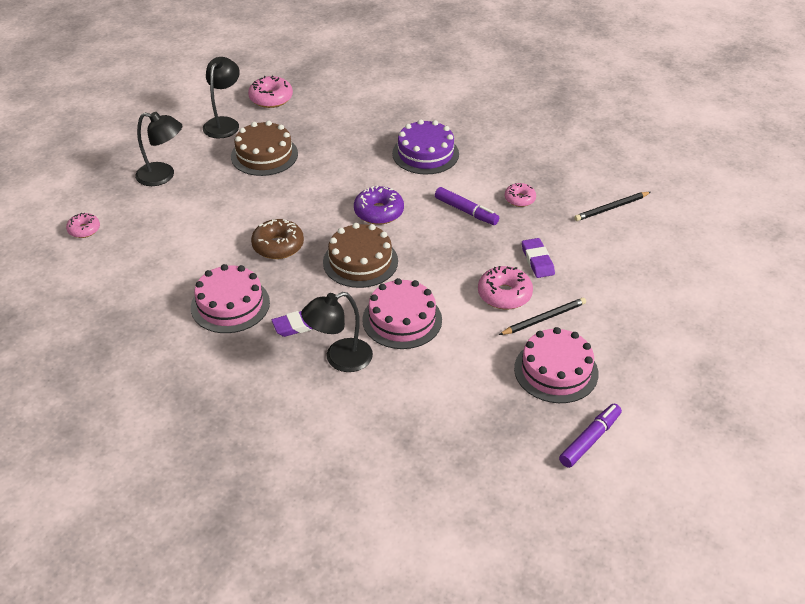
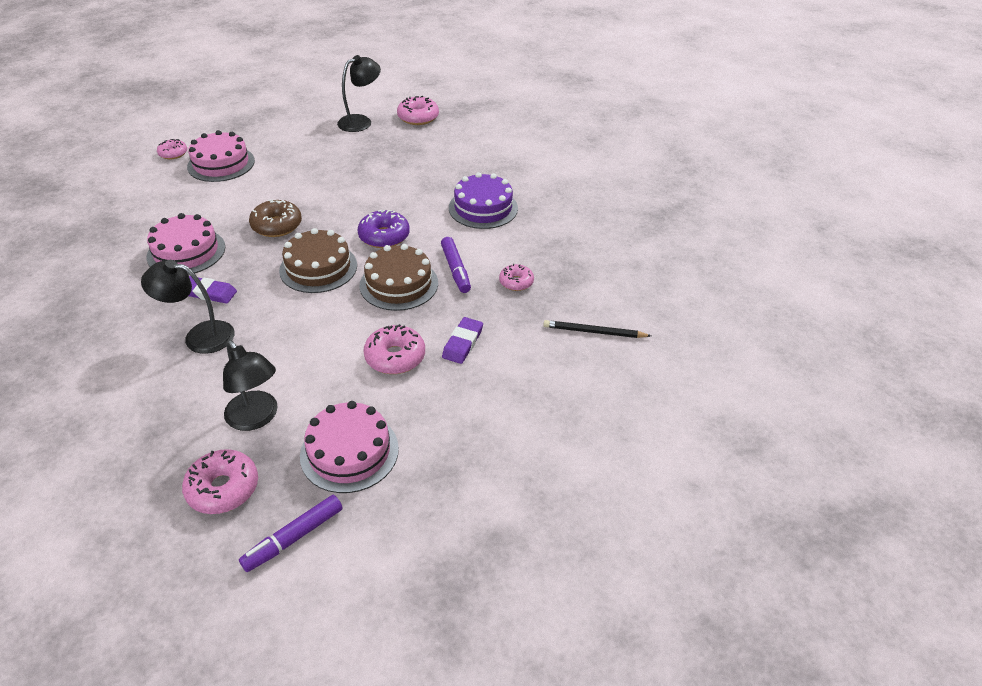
camera: 35 degrees right, 0 degrees up
black lamp [135,112,182,186] -> black lamp moved to [223,340,278,431]
brown cake [231,121,298,176] -> brown cake moved to [359,244,438,311]
pink cake [362,278,442,349] -> pink cake moved to [187,130,255,182]
black pencil [499,298,586,335] -> none
purple marker [559,404,622,468] -> purple marker turned 150 degrees clockwise [239,495,343,572]
none -> pink donut [182,449,258,514]

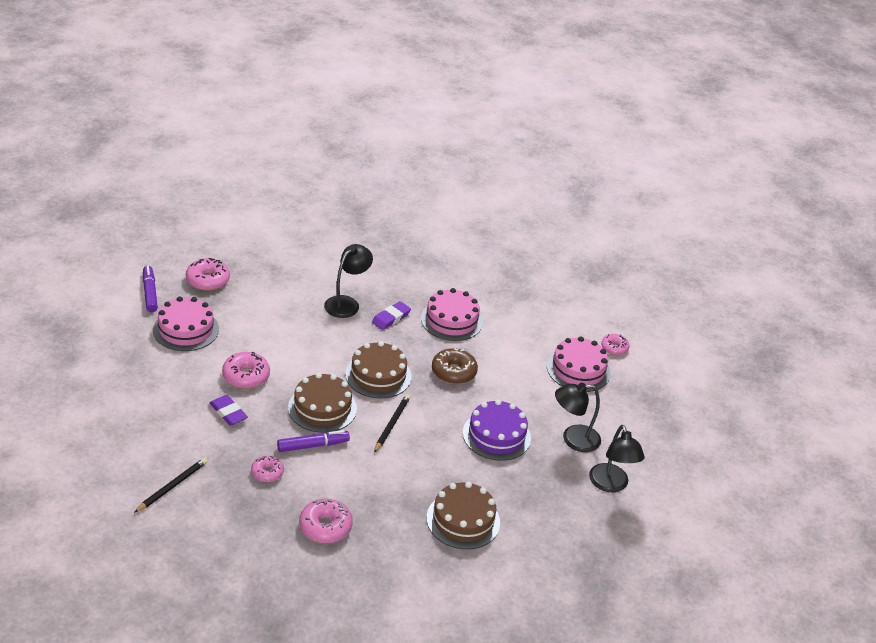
camera: 115 degrees right, 5 degrees down
black lamp [223,340,278,431] -> black lamp moved to [555,382,601,452]
purple donut [358,210,410,248] -> black pencil [374,394,410,453]
pink donut [397,96,439,125] -> pink donut moved to [299,499,353,543]
purple marker [441,237,471,293] -> purple marker turned 150 degrees clockwise [277,430,350,452]
purple cake [449,172,518,229] -> purple cake moved to [463,399,531,461]
none -> brown cake [426,482,500,549]

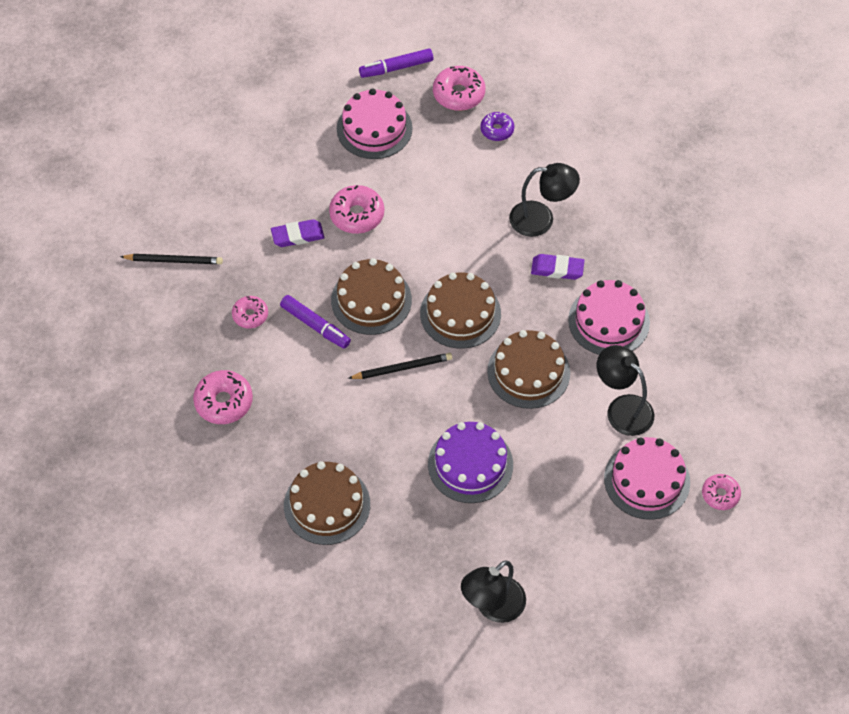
camera: 60 degrees right, 20 degrees up
purple marker [143,266,158,312] -> purple marker turned 150 degrees counterclockwise [359,48,433,78]
purple eraser [210,395,248,426] -> purple eraser turned 60 degrees clockwise [271,219,324,247]
brown donut [432,348,478,384] -> brown cake [487,330,570,409]
black lamp [555,382,601,452] -> black lamp moved to [597,345,654,436]
none -> purple donut [480,112,514,141]

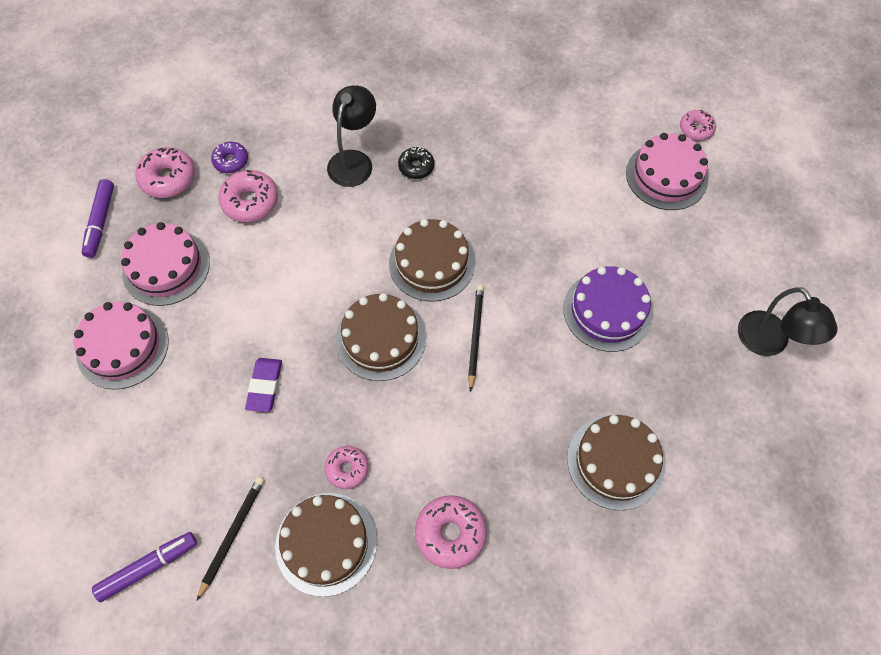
camera: 70 degrees left, 5 degrees up
purple marker [280,295,351,349] -> purple marker moved to [92,532,197,602]
pink donut [329,185,384,234] -> pink donut moved to [218,170,278,222]
brown cake [487,330,570,409] -> brown cake moved to [275,493,377,597]
purple eraser [531,254,585,280] -> black donut [398,147,434,179]
pink cake [568,280,650,355] -> pink cake moved to [74,302,169,390]
black lamp [597,345,654,436] -> none

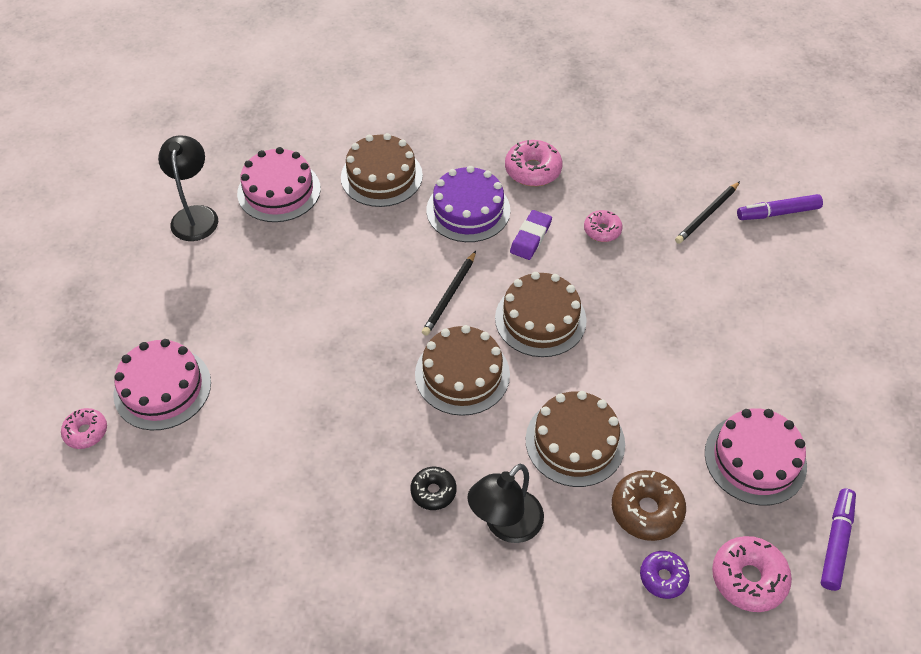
camera: 160 degrees left, 10 degrees down
pink cake [74,302,169,390] -> pink cake moved to [237,147,321,222]
pink donut [218,170,278,222] -> brown donut [612,470,686,541]
purple eraser [245,358,282,412] -> purple eraser moved to [510,210,552,260]
brown cake [275,493,377,597] -> brown cake moved to [526,391,625,487]
purple cake [563,266,653,352] -> purple cake moved to [427,166,510,242]

